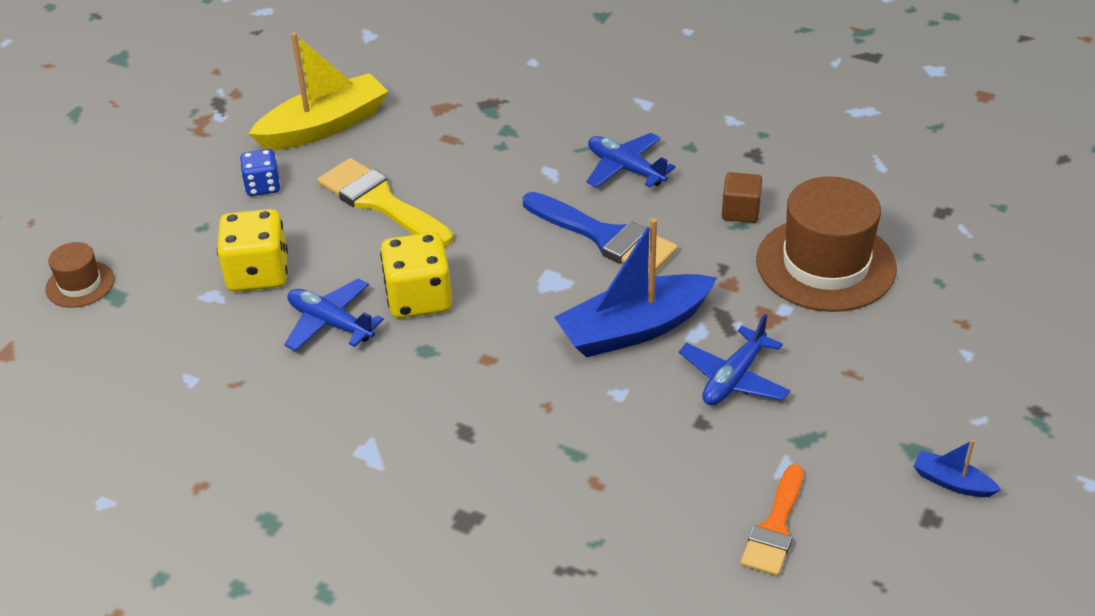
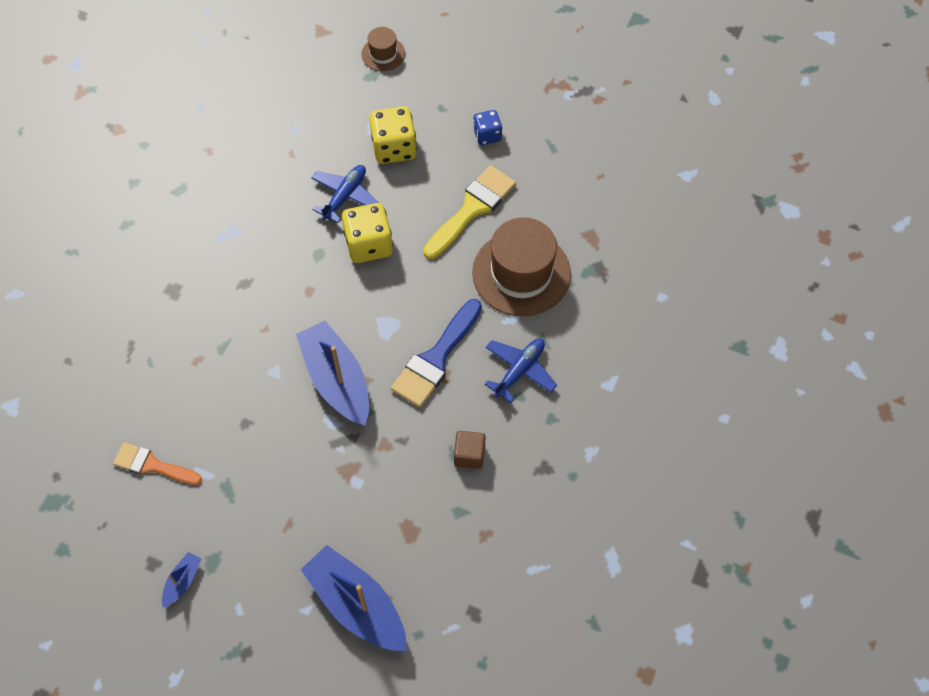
camera: 85 degrees right, 20 degrees up
yellow boat [249,32,388,150] -> none
blue plane [679,314,790,405] -> none
brown hat [756,176,897,312] -> brown hat moved to [472,217,571,317]
none -> blue boat [300,545,407,651]

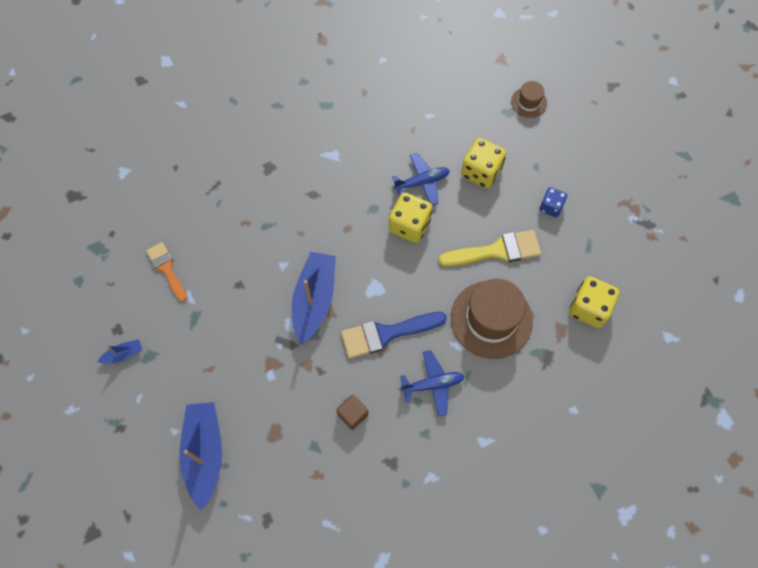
camera: 40 degrees right, 5 degrees up
none -> yellow dice [569,276,620,328]

